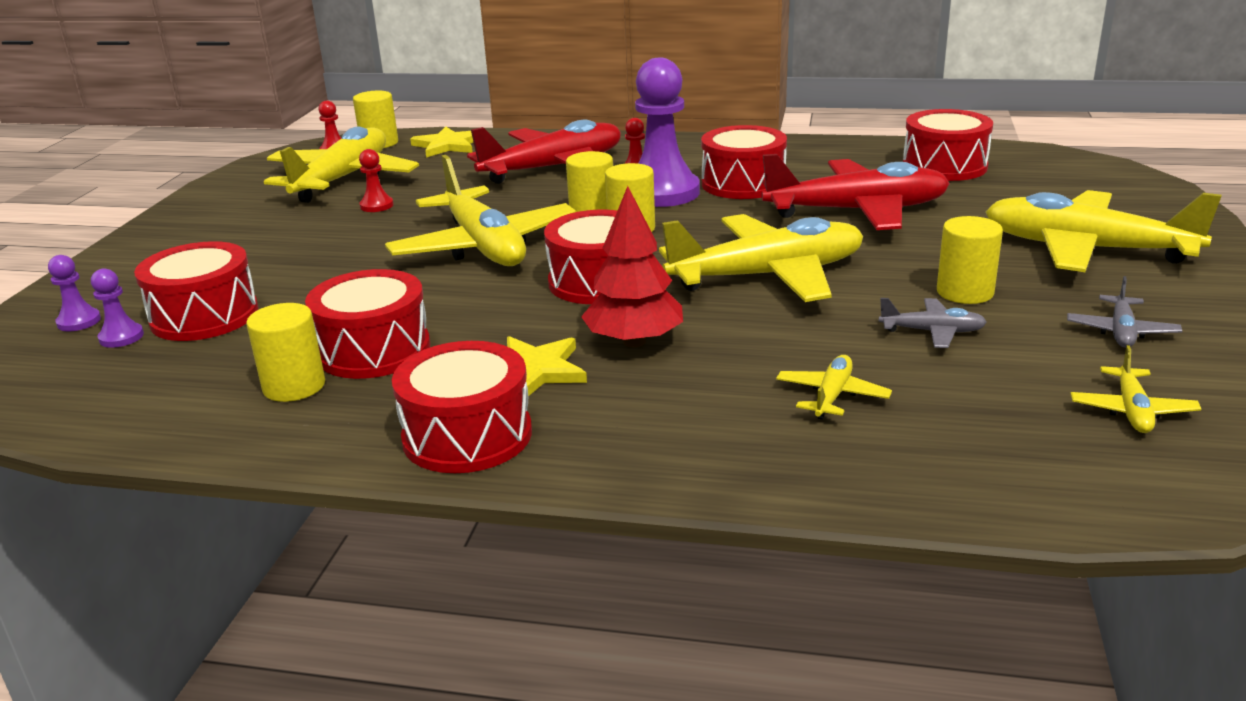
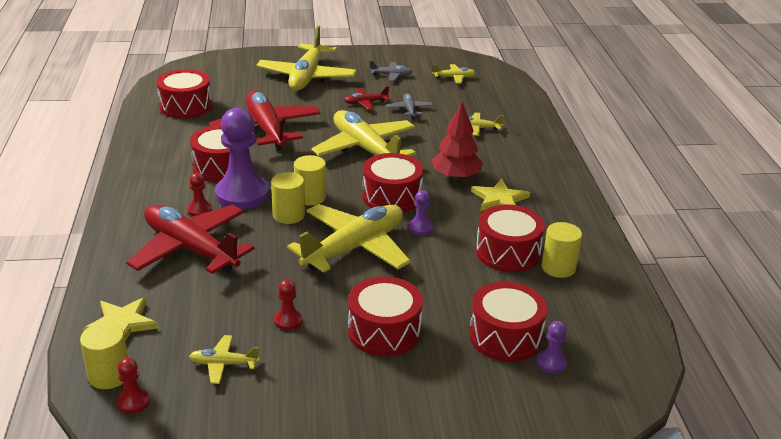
camera: 110 degrees left, 5 degrees up
purple pawn [48,255,101,331] -> purple pawn moved to [408,190,433,235]
yellow plane [264,126,419,203] -> yellow plane [189,335,260,384], size x0.44
red drum [392,341,532,473] -> red drum moved to [348,276,423,357]
yellow cylinder [937,216,1003,304] -> red plane [344,86,390,110]

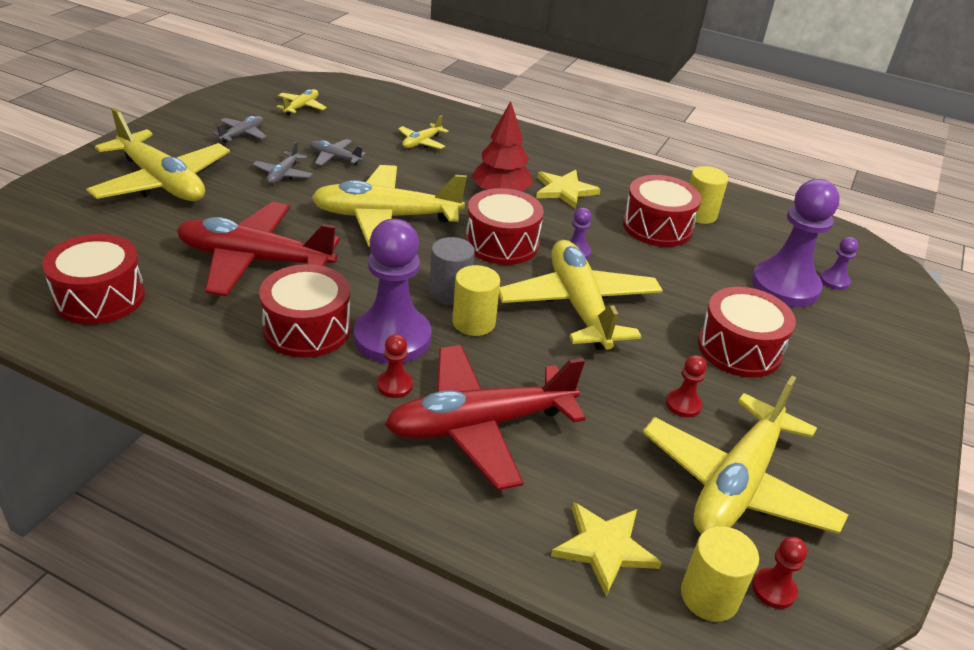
camera: 60 degrees left, 5 degrees up
yellow plane [189,335,260,384] -> yellow plane [643,376,848,534], size x2.28
yellow cylinder [294,155,326,206] -> grey cylinder [429,237,475,305]
red plane [344,86,390,110] -> grey plane [252,141,313,184]
red drum [469,282,548,362] -> purple pawn [752,179,840,307]

